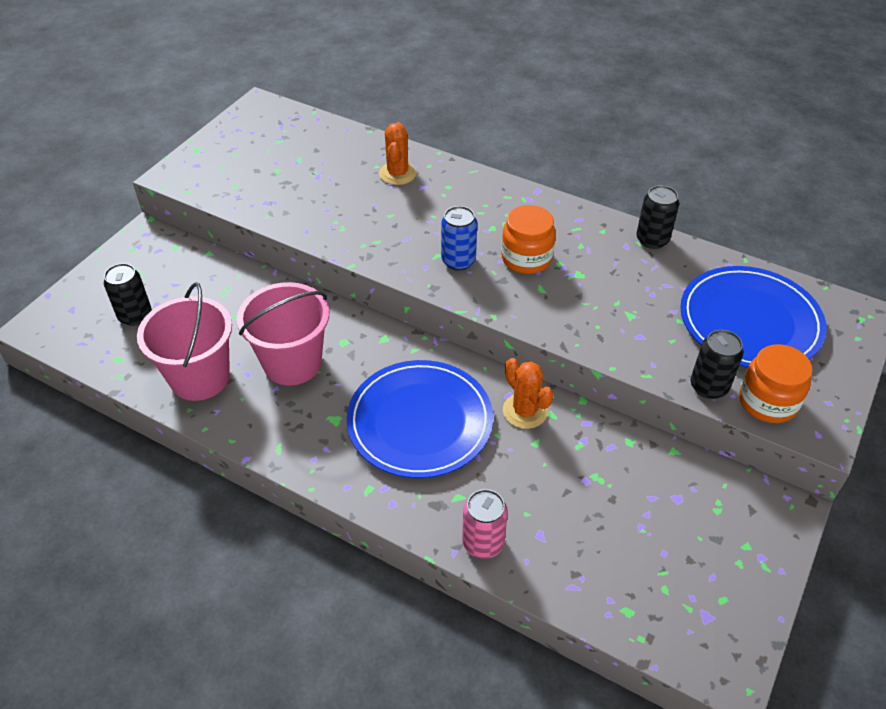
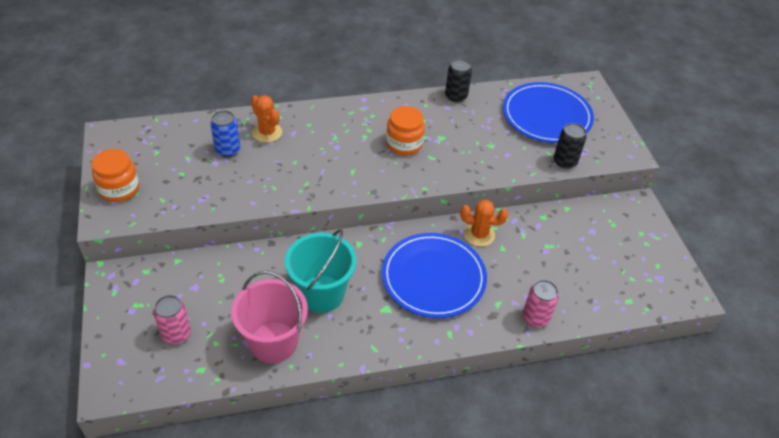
camera: 45 degrees left, 0 degrees up
black can [104,263,151,326] -> pink can [153,295,191,344]
pink bucket [237,282,329,385] -> turquoise bucket [285,229,356,313]
blue can [441,206,477,271] -> blue can moved to [210,110,241,157]
orange jar [739,344,813,423] -> orange jar moved to [92,149,139,202]

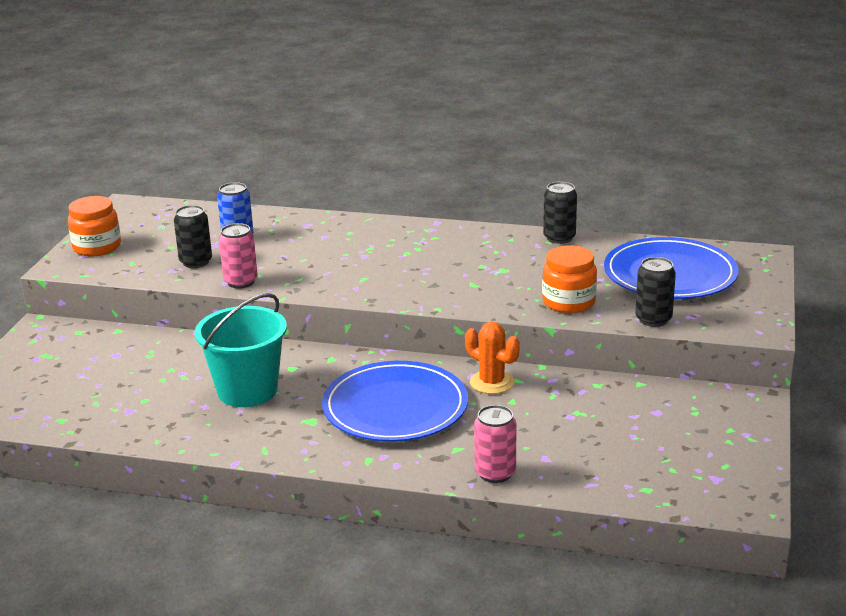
camera: 30 degrees right, 20 degrees down
pink can [153,295,191,344] -> pink can moved to [219,223,258,288]
pink bucket [231,271,308,363] -> none
orange cactus [251,95,282,143] -> none
orange jar [386,106,425,155] -> orange jar moved to [542,245,597,313]
none -> black can [174,205,212,268]

